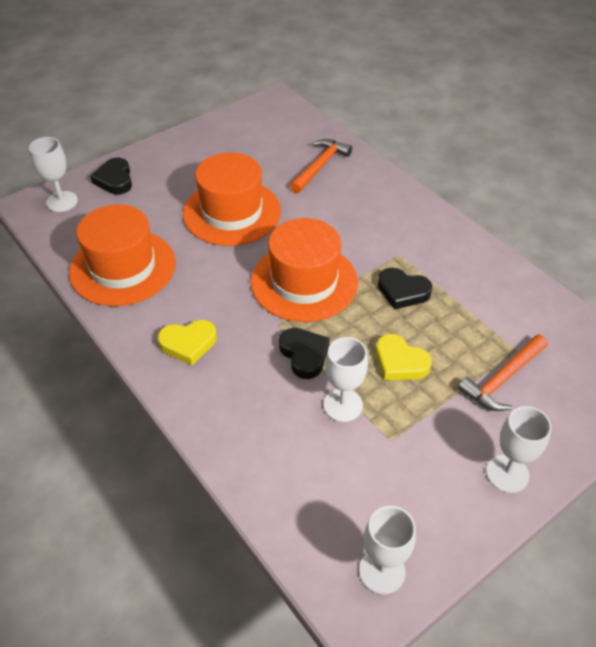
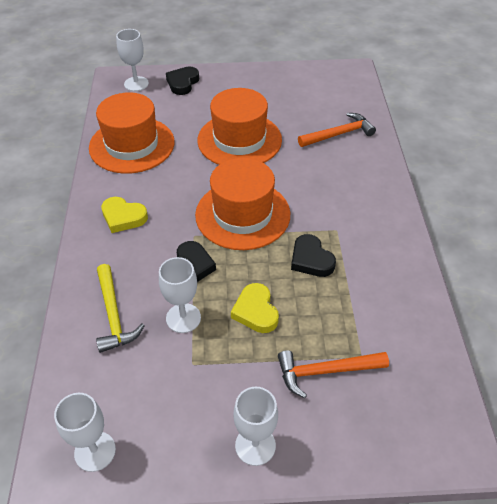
camera: 35 degrees right, 0 degrees up
none -> yellow hammer [96,264,145,353]

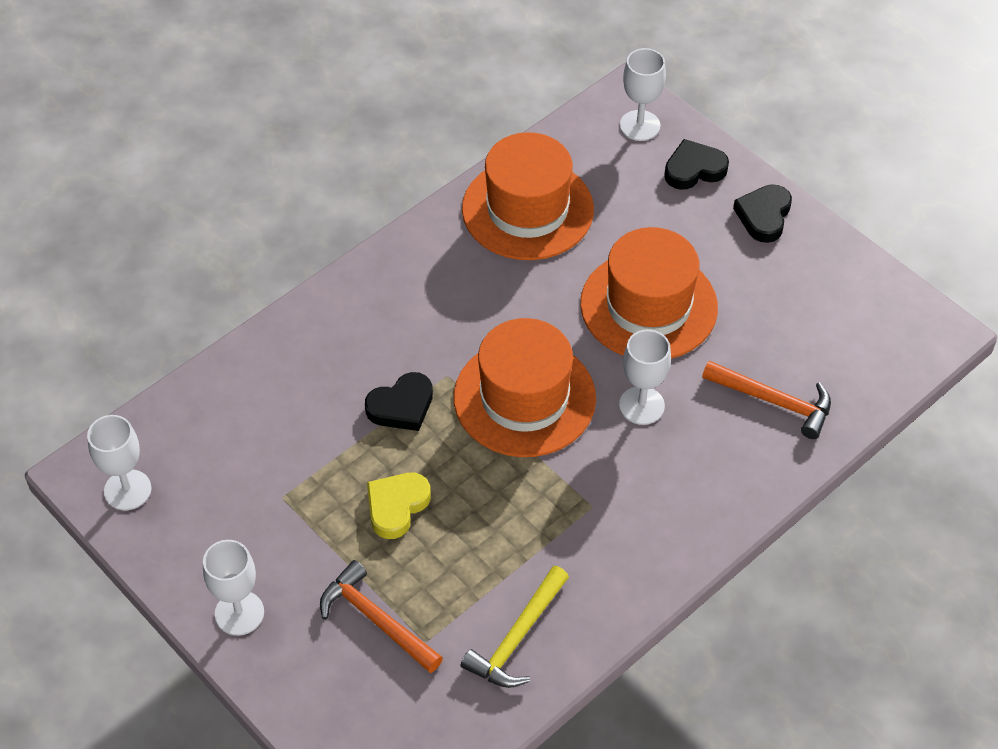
camera: 50 degrees right, 5 degrees up
yellow hammer [96,264,145,353] -> yellow hammer moved to [461,566,569,688]
yellow heart [101,197,148,233] -> none
white goblet [159,257,201,333] -> white goblet moved to [619,329,671,425]
black heart [291,234,336,277] -> black heart moved to [733,184,792,243]

